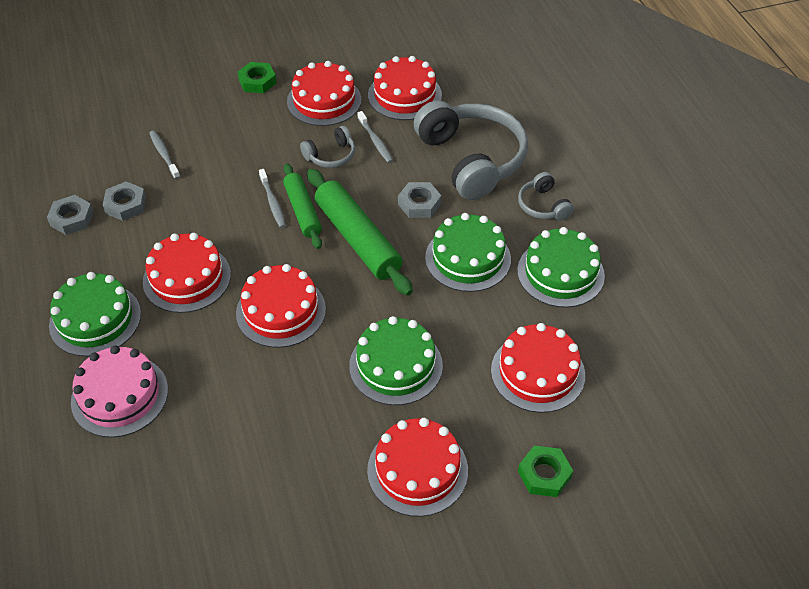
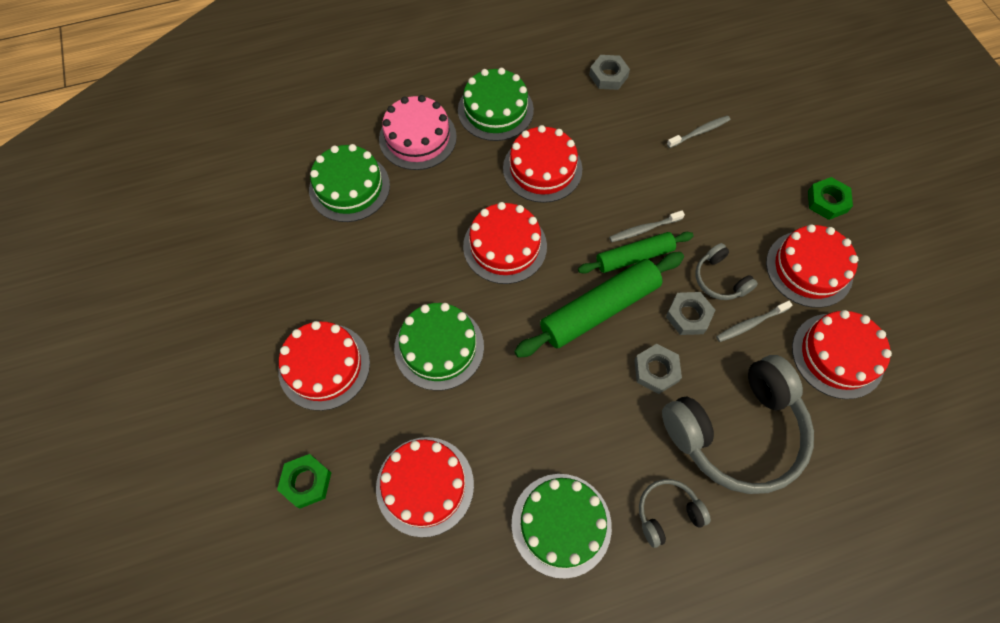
camera: 90 degrees right, 15 degrees up
grey nut [103,181,146,221] -> grey nut moved to [666,292,715,335]
green cake [425,213,511,292] -> green cake moved to [309,144,390,222]

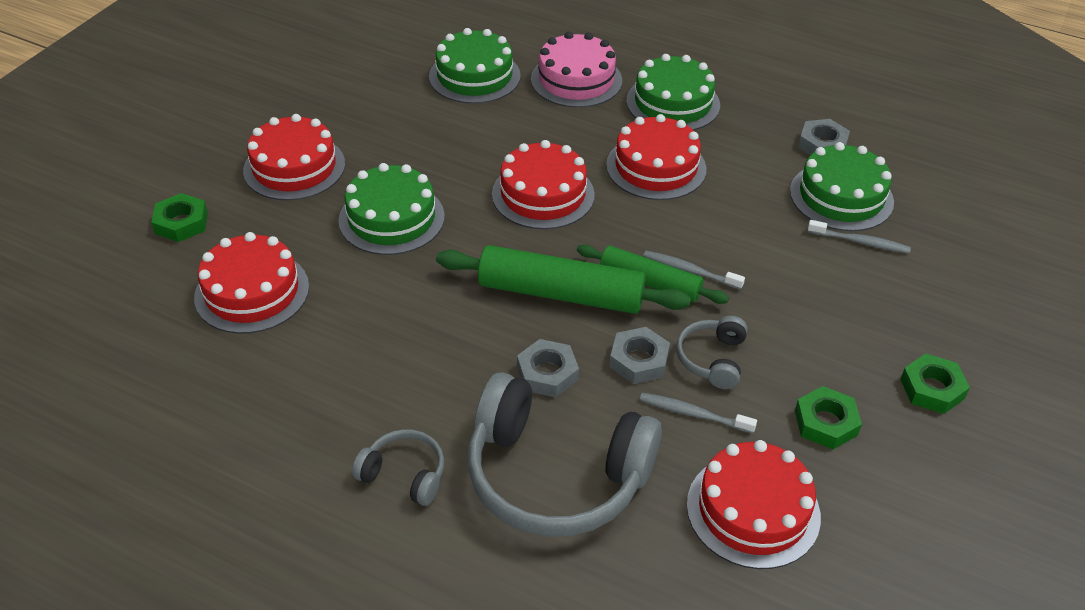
camera: 45 degrees right, 20 degrees down
green cake [512,474,612,579] -> green cake moved to [790,142,894,231]
red cake [766,224,858,308] -> green nut [795,386,862,449]

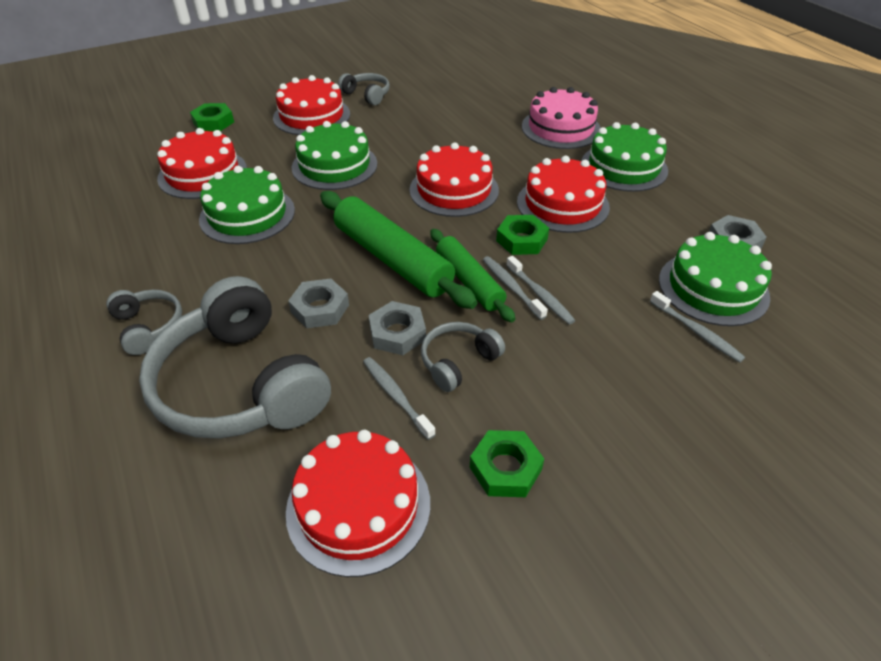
camera: 35 degrees right, 0 degrees up
green cake [429,28,521,104] -> green cake moved to [199,166,295,244]
green nut [900,354,970,414] -> green nut moved to [496,215,549,255]
none -> grey headphones [338,73,390,105]
none -> grey toothbrush [506,256,575,325]

